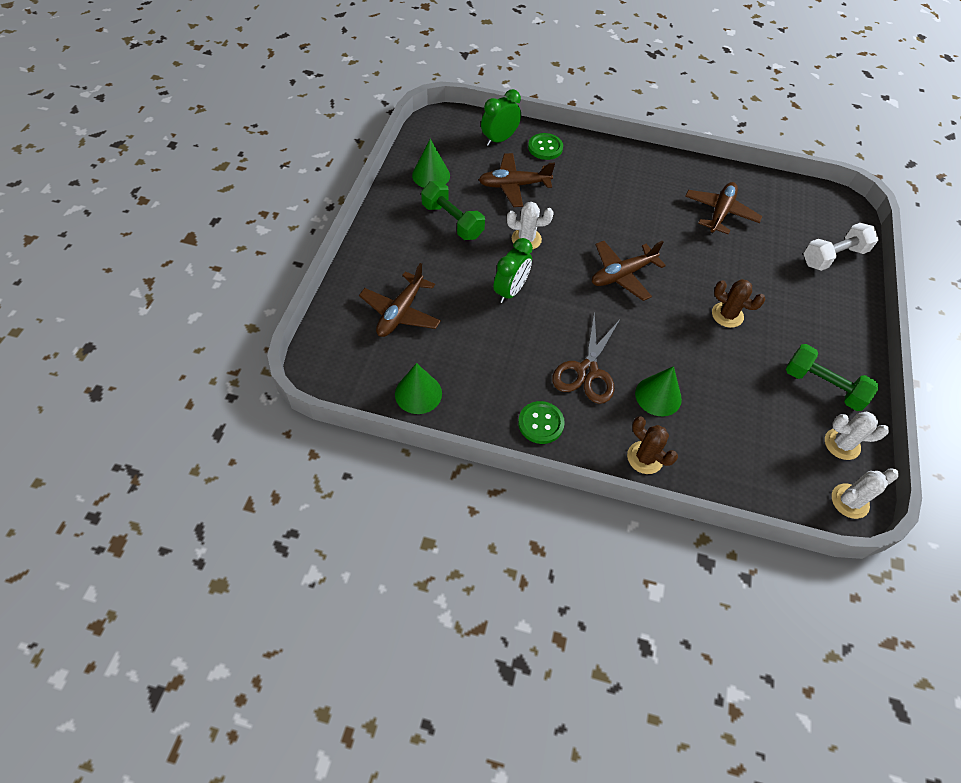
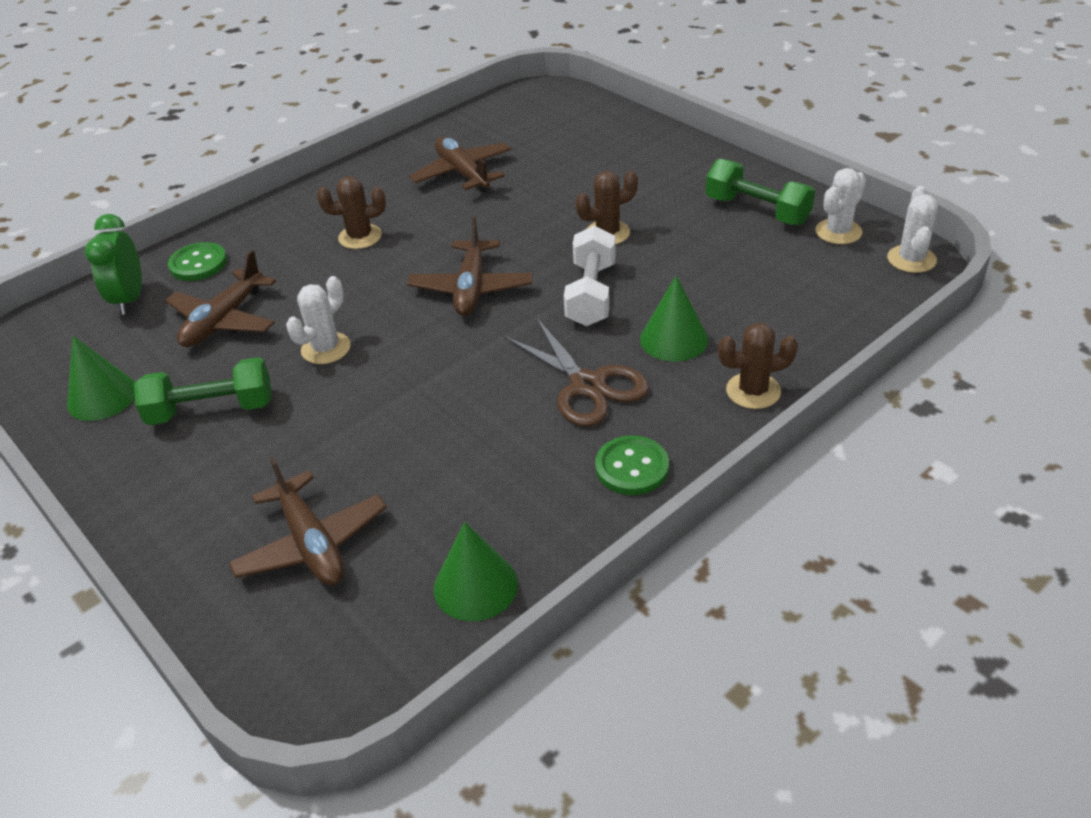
camera: 50 degrees left, 15 degrees down
green clock [493,238,533,303] -> none
green dumbbell [786,344,878,411] -> green dumbbell turned 60 degrees clockwise [706,159,815,225]
white dumbbell [803,223,879,271] -> white dumbbell moved to [564,225,616,326]
none -> brown cactus [317,176,386,249]

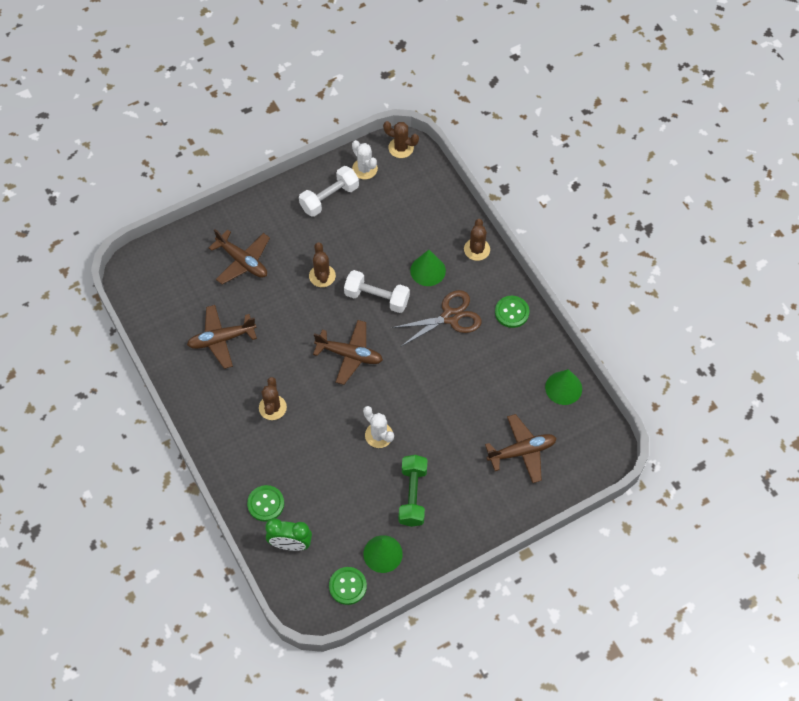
camera: 80 degrees left, 20 degrees up
brown plane [165,250,276,347] -> brown plane moved to [209,229,270,284]
green dumbbell [706,159,815,225] -> white dumbbell [299,166,359,217]
white cactus [887,186,938,273] -> brown cactus [383,121,419,158]
none -> green button [329,567,367,605]

